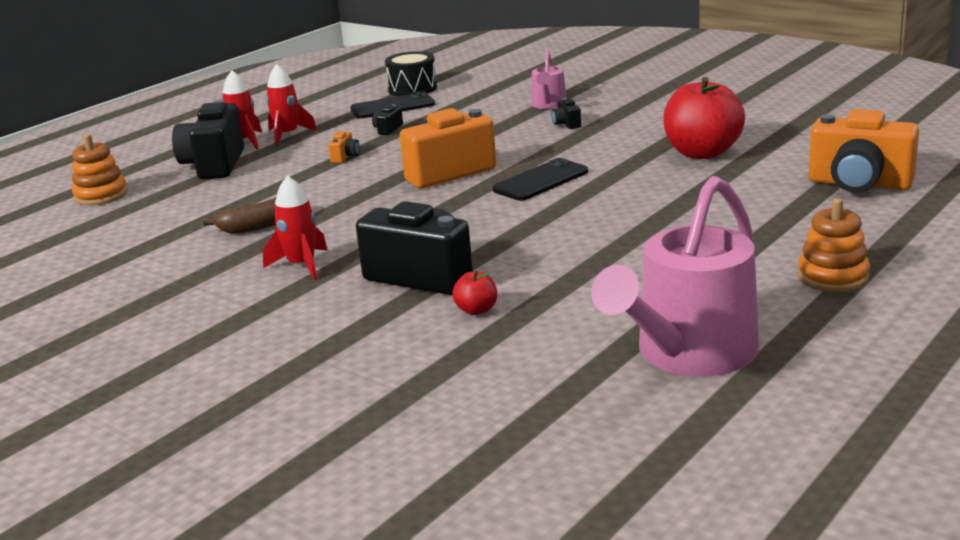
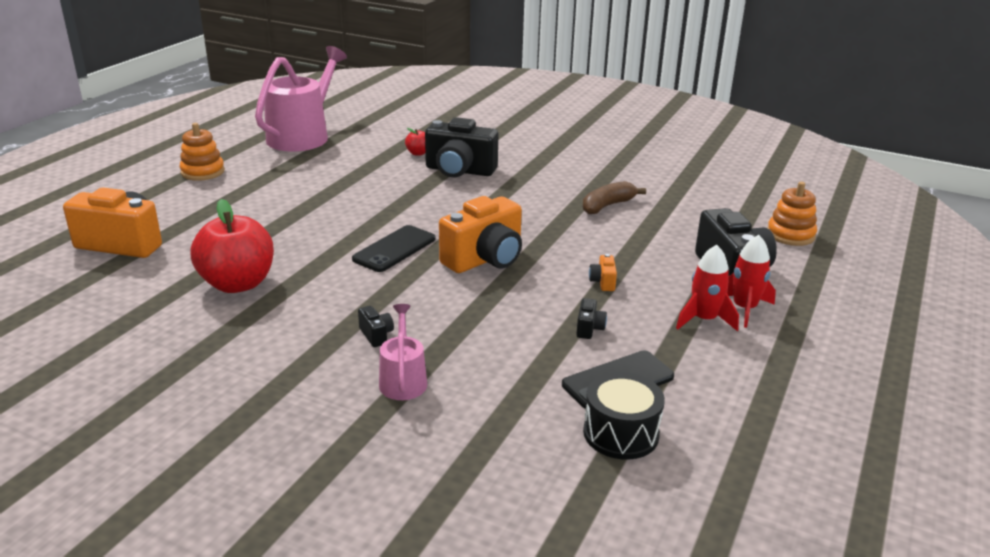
camera: 165 degrees right, 5 degrees up
red rocket [263,175,328,280] -> none

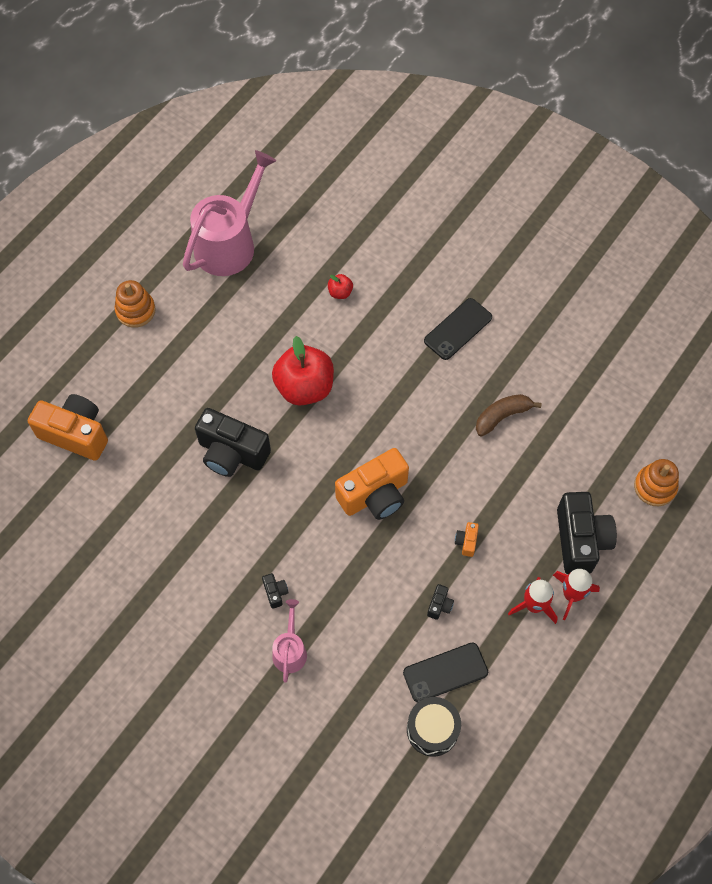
camera: 10 degrees right, 35 degrees up
red apple [191,199,274,293] -> red apple moved to [272,336,334,406]
black phone [352,225,435,272] -> black phone moved to [424,298,492,360]
black camera [425,117,498,177] -> black camera moved to [195,408,271,477]

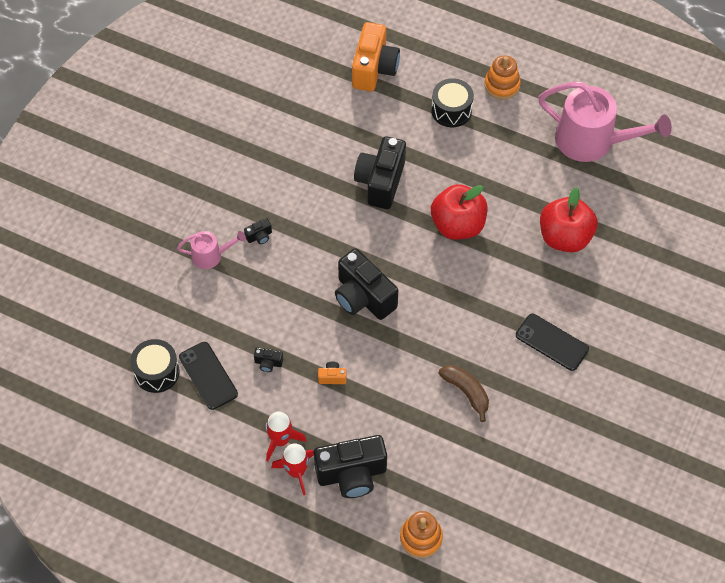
camera: 80 degrees right, 5 degrees down
red apple [328,274,353,299] -> red apple [540,187,598,252], size x2.30
orange camera [335,448,409,520] -> black camera [335,248,398,320]
none -> black drum [431,78,474,127]

